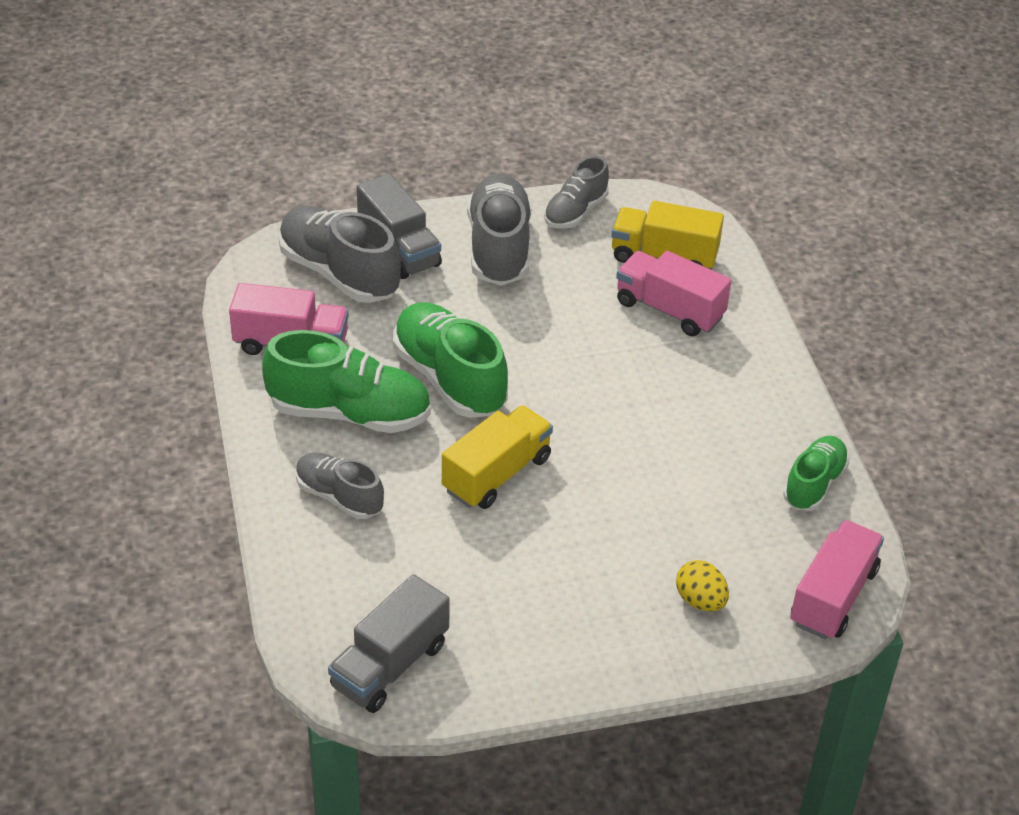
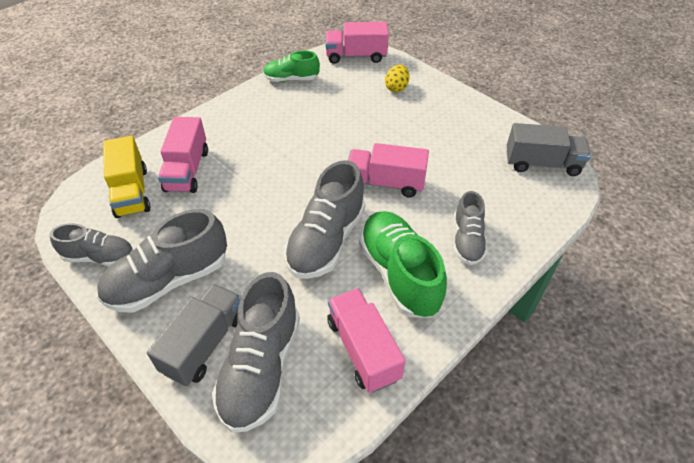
camera: 120 degrees left, 5 degrees up
green shoe [393,302,508,418] -> grey shoe [284,160,365,279]
yellow truck [442,406,553,509] -> pink truck [348,143,429,197]

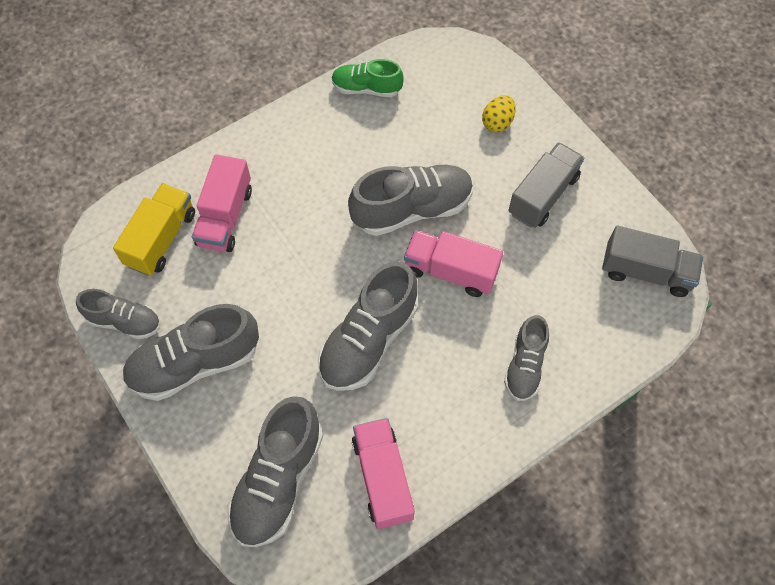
camera: 10 degrees right, 15 degrees up
yellow truck [103,136,150,218] -> yellow truck turned 150 degrees counterclockwise [113,183,195,276]
grey truck [147,283,241,386] -> grey truck moved to [508,142,584,228]
pink truck [325,22,389,64] -> none
green shoe [359,211,447,318] -> none
none -> grey shoe [348,165,473,236]

